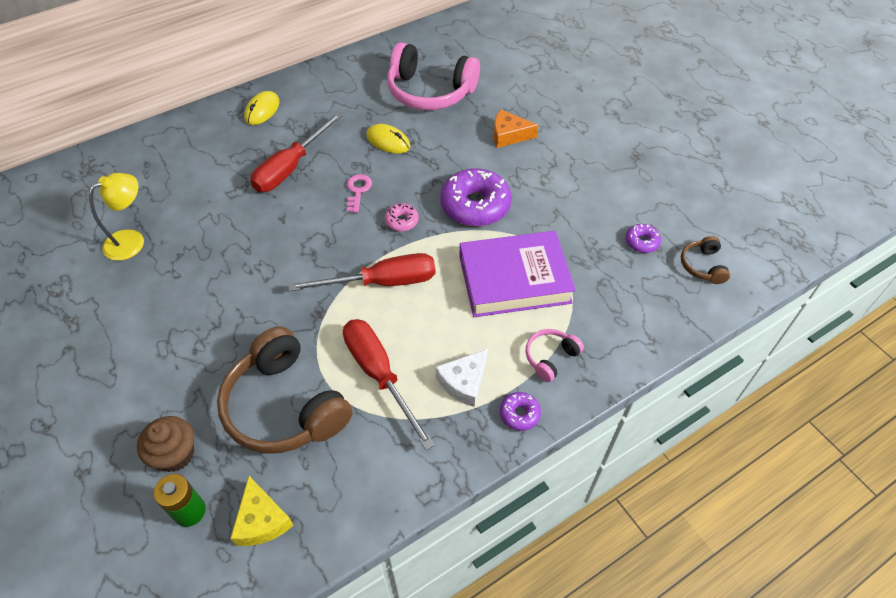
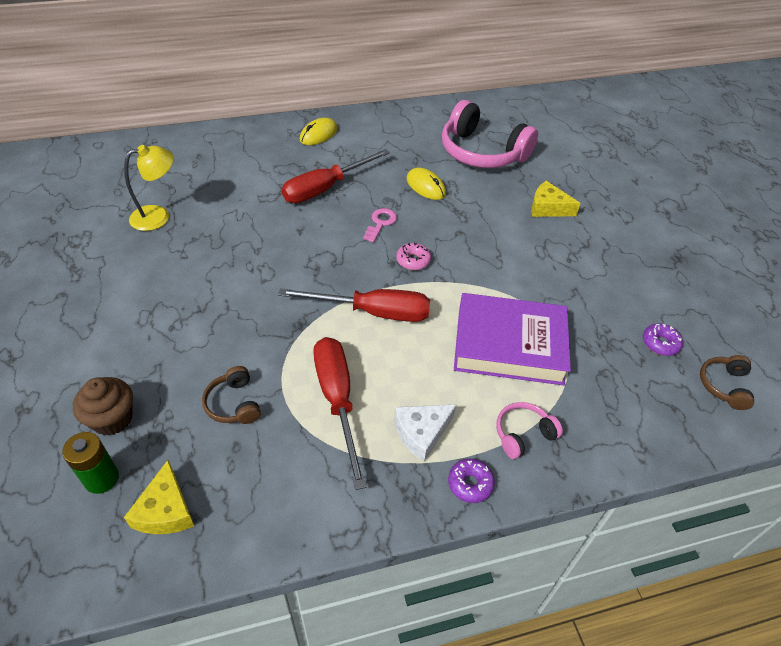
camera: 15 degrees right, 5 degrees down
brown headphones [217,326,352,454] -> brown headphones [202,366,261,424], size x0.46
purple donut [440,168,512,227] -> none
orange cheese [494,109,538,148] -> yellow cheese [531,181,581,217]

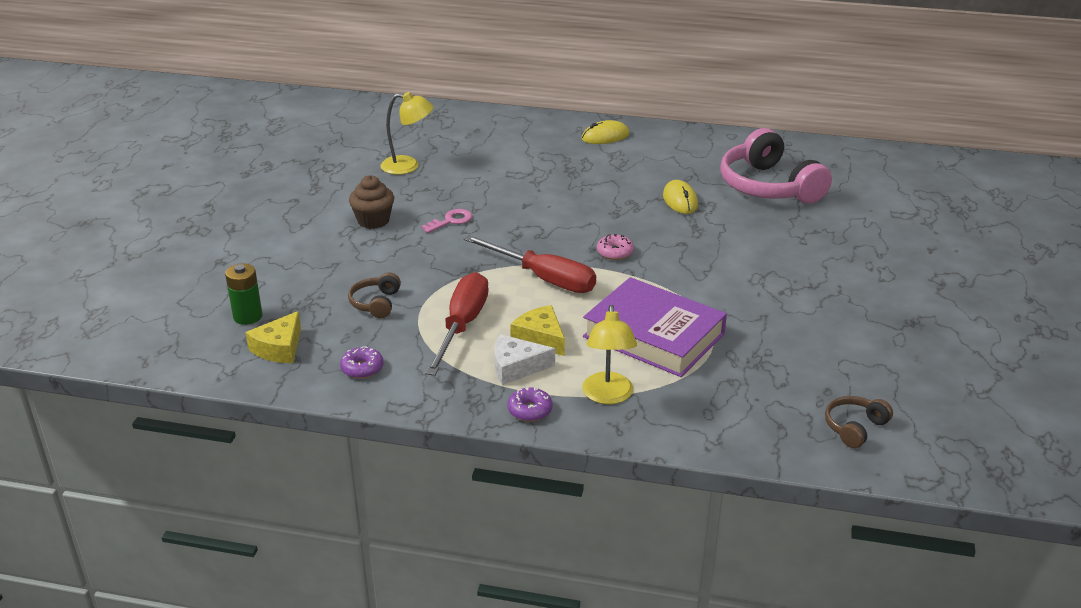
camera: 30 degrees right, 15 degrees down
brown cupcake [73,377,133,436] -> brown cupcake moved to [349,175,394,229]
red screwdriver [282,149,390,203] -> none
pink key [363,208,397,242] -> pink key moved to [421,209,472,233]
pink headphones [496,402,563,459] -> yellow lamp [582,305,637,404]
yellow cheese [531,181,581,217] -> yellow cheese moved to [510,305,565,356]
purple donut [643,323,683,356] -> purple donut moved to [340,346,383,379]

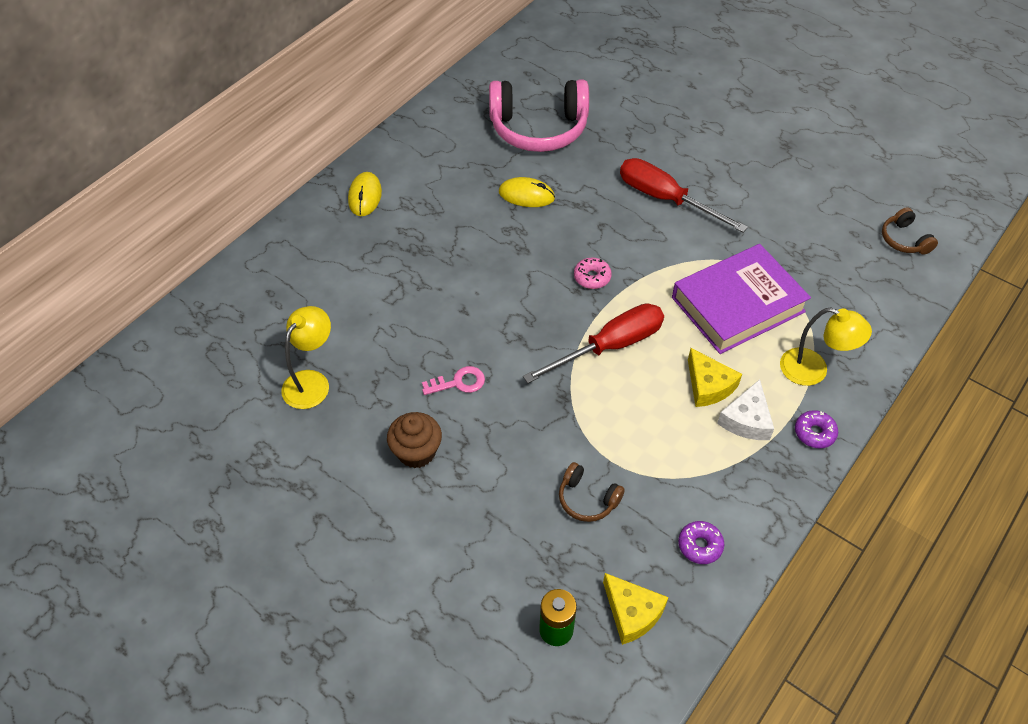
camera: 65 degrees left, 20 degrees up
pink key [421,209,472,233] -> pink key turned 90 degrees clockwise [422,366,485,395]
red screwdriver [425,272,489,376] -> red screwdriver moved to [620,158,748,233]
yellow cheese [510,305,565,356] -> yellow cheese turned 105 degrees counterclockwise [688,348,742,407]

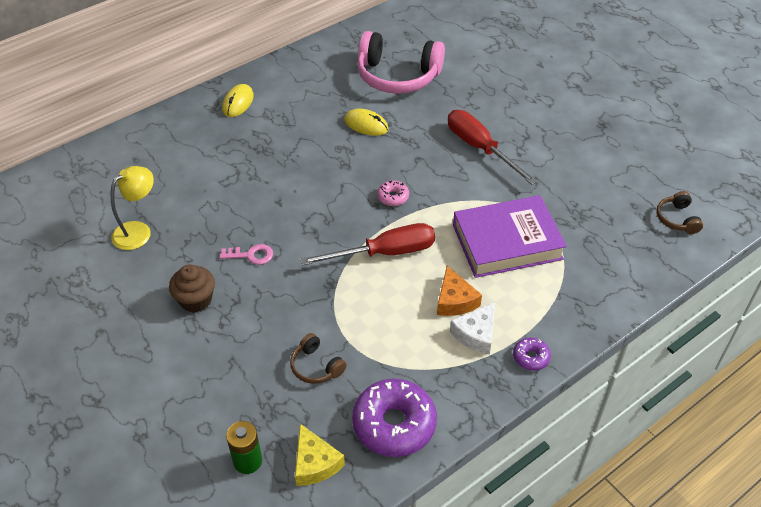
camera: 15 degrees right, 5 degrees down
purple donut [678,521,725,564] -> purple donut [352,379,437,457], size x2.12
yellow cheese [688,348,742,407] -> orange cheese [437,266,482,316]
yellow lamp [780,308,872,386] -> none

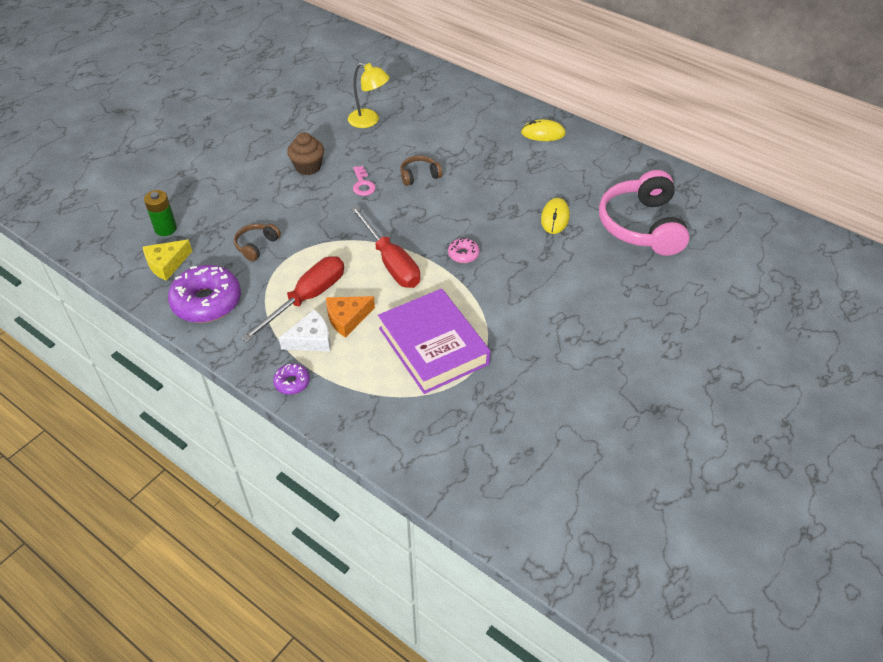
camera: 75 degrees right, 0 degrees up
red screwdriver [448,110,538,185] -> red screwdriver moved to [241,256,344,343]
white cheese [450,302,495,355] -> white cheese turned 135 degrees clockwise [279,310,331,352]
brown headphones [656,191,703,234] -> brown headphones moved to [400,155,442,186]

